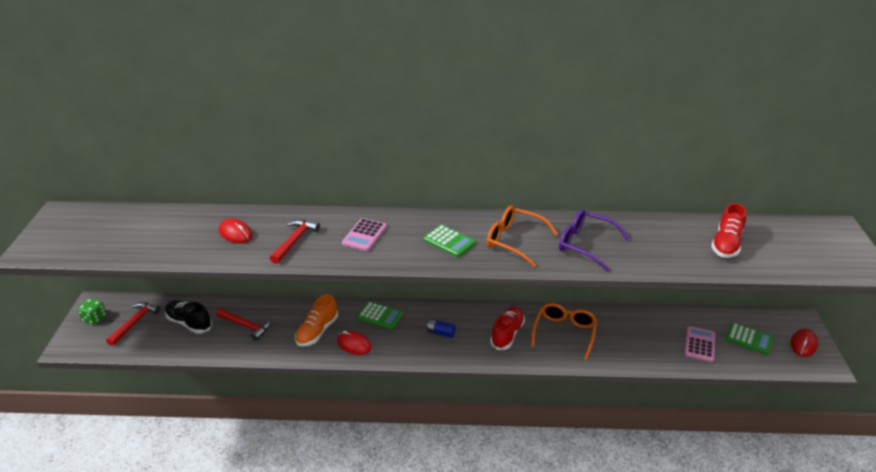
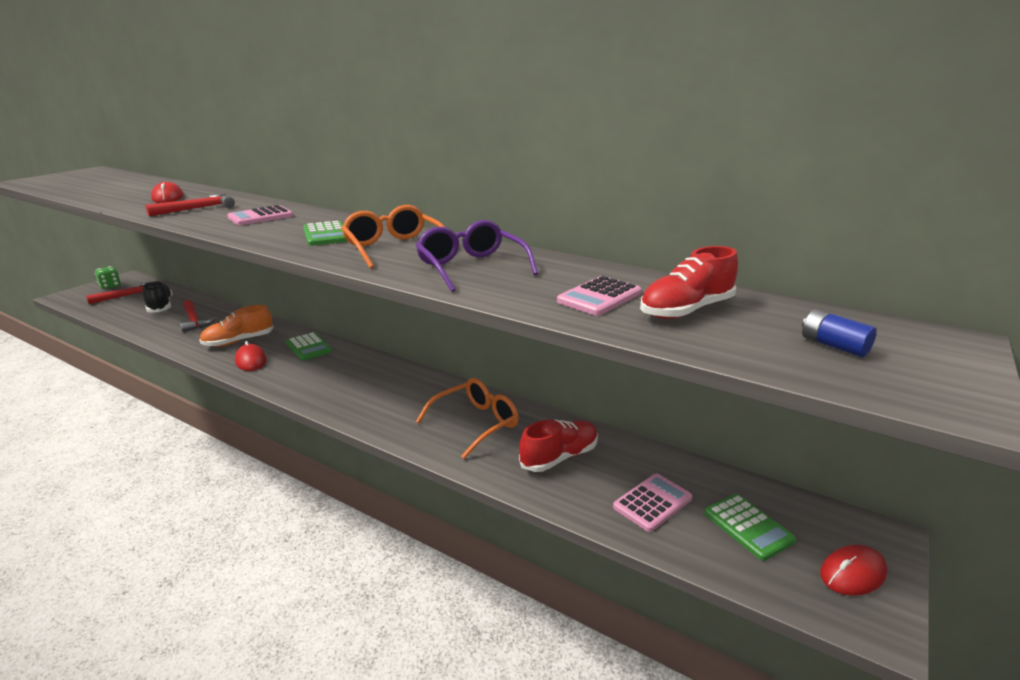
camera: 30 degrees right, 10 degrees down
blue battery [427,319,456,338] -> blue battery moved to [802,309,877,357]
red shoe [490,306,525,350] -> red shoe moved to [519,419,598,472]
none -> pink calculator [557,276,641,316]

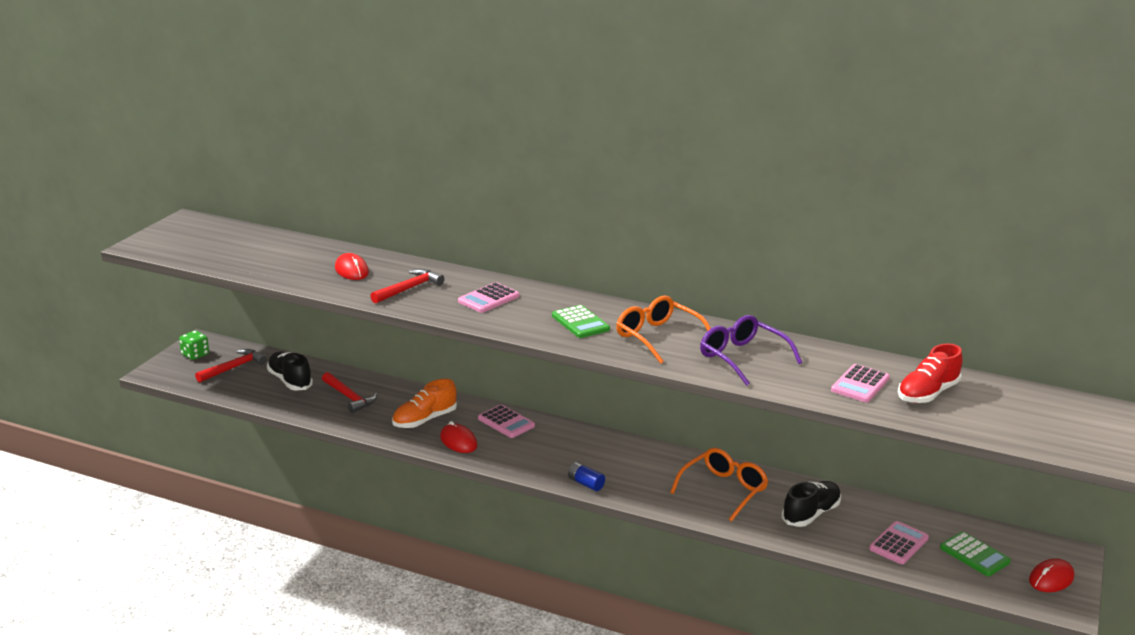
camera: 10 degrees left, 0 degrees up
green calculator [286,332,332,361] -> pink calculator [478,405,535,438]
red shoe [519,419,598,472] -> black shoe [782,481,841,527]
blue battery [802,309,877,357] -> blue battery moved to [568,462,605,491]

